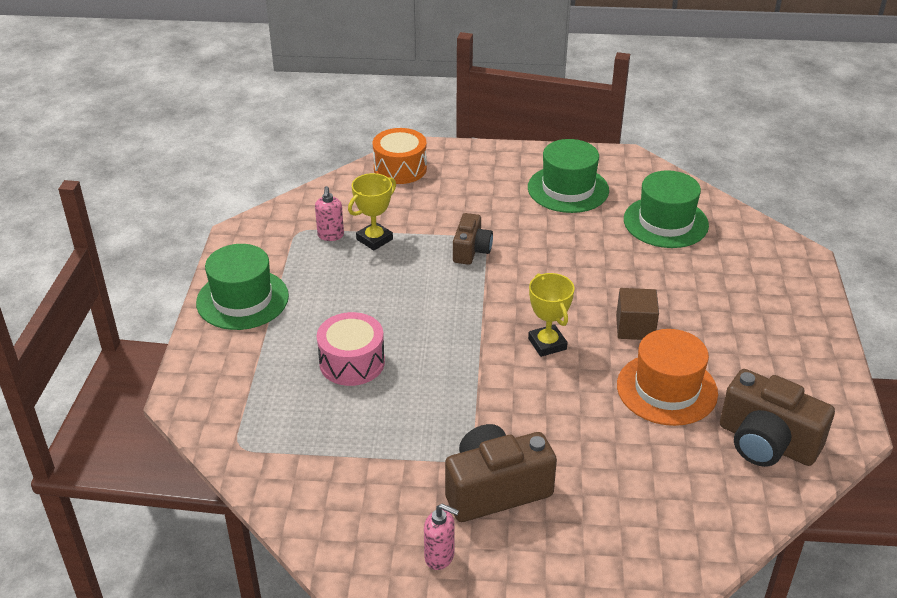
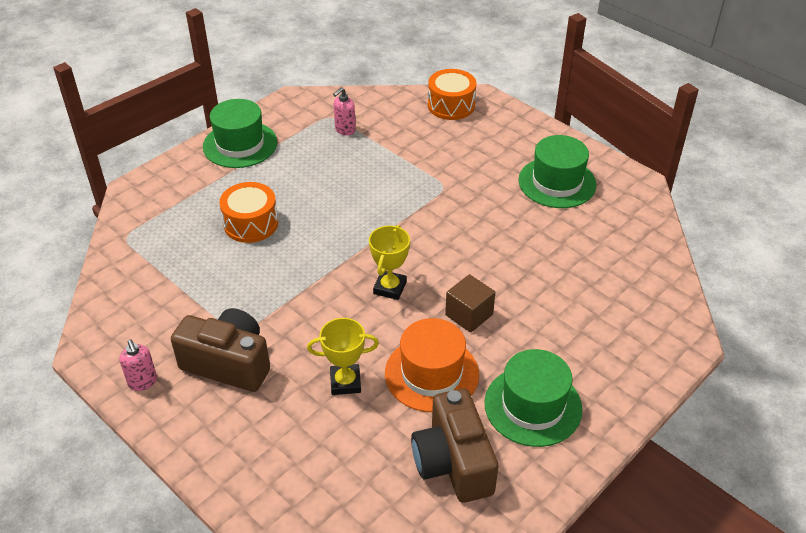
camera: 40 degrees right, 5 degrees up
pink drum [317,312,385,386] -> orange drum [219,182,278,243]
yellow trophy [348,173,396,251] -> yellow trophy moved to [307,318,379,395]
brown camera [453,213,493,265] -> none
green hat [624,170,709,248] -> green hat moved to [484,349,582,447]

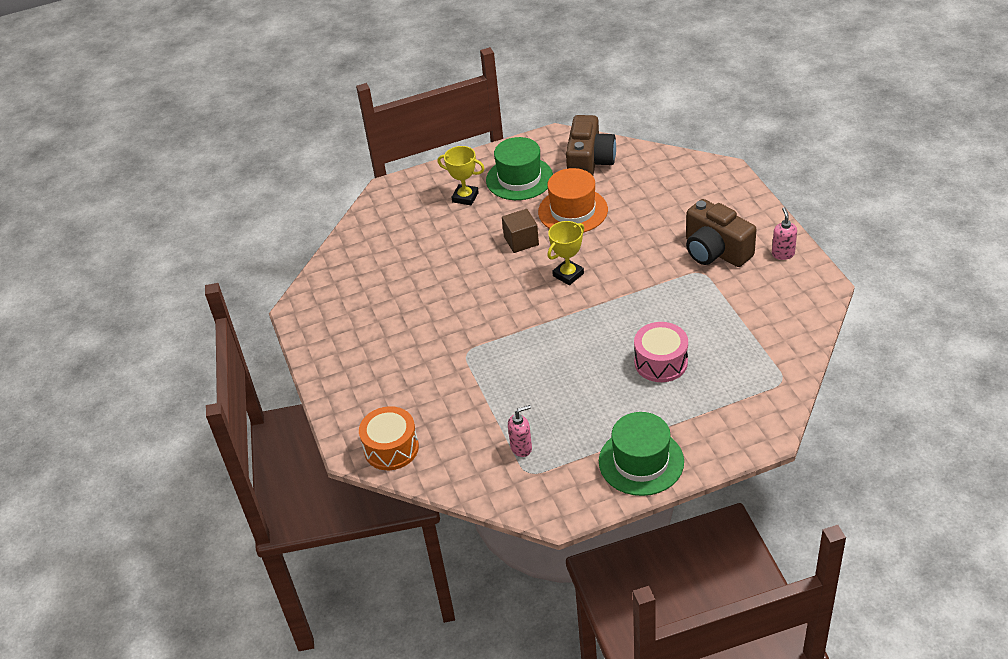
camera: 150 degrees left, 0 degrees up
orange drum [219,182,278,243] -> pink drum [634,322,688,382]
yellow trophy [307,318,379,395] -> yellow trophy moved to [438,146,485,205]
green hat [518,135,596,208] -> none

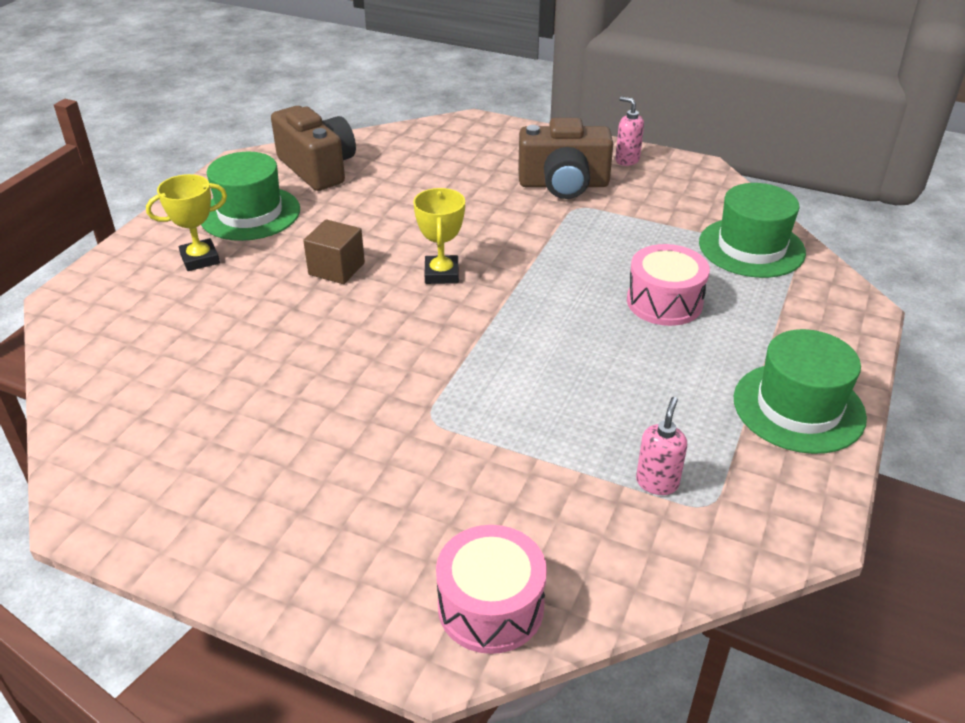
camera: 50 degrees left, 5 degrees down
orange drum [359,406,419,470] -> pink drum [436,525,547,654]
orange hat [538,168,608,232] -> none
none -> green hat [699,183,806,278]

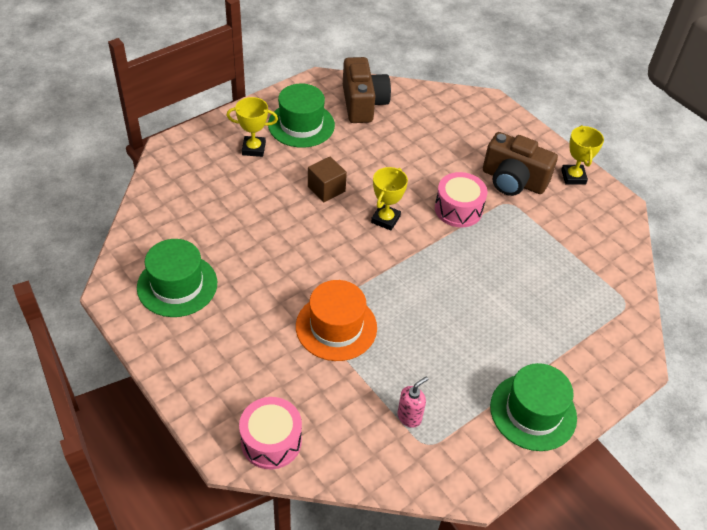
camera: 25 degrees right, 10 degrees up
pink soap dispenser [615,96,644,166] -> yellow trophy [561,125,604,185]
pink drum [627,244,710,326] -> pink drum moved to [435,172,487,227]
green hat [699,183,806,278] -> green hat moved to [137,239,217,317]
none -> orange hat [296,280,377,361]

